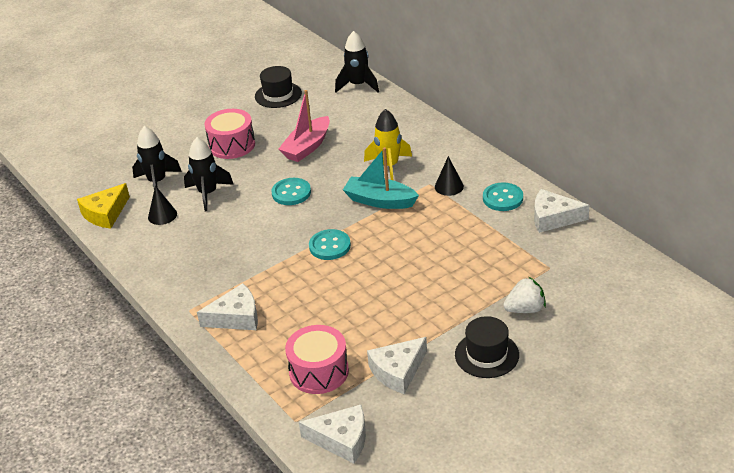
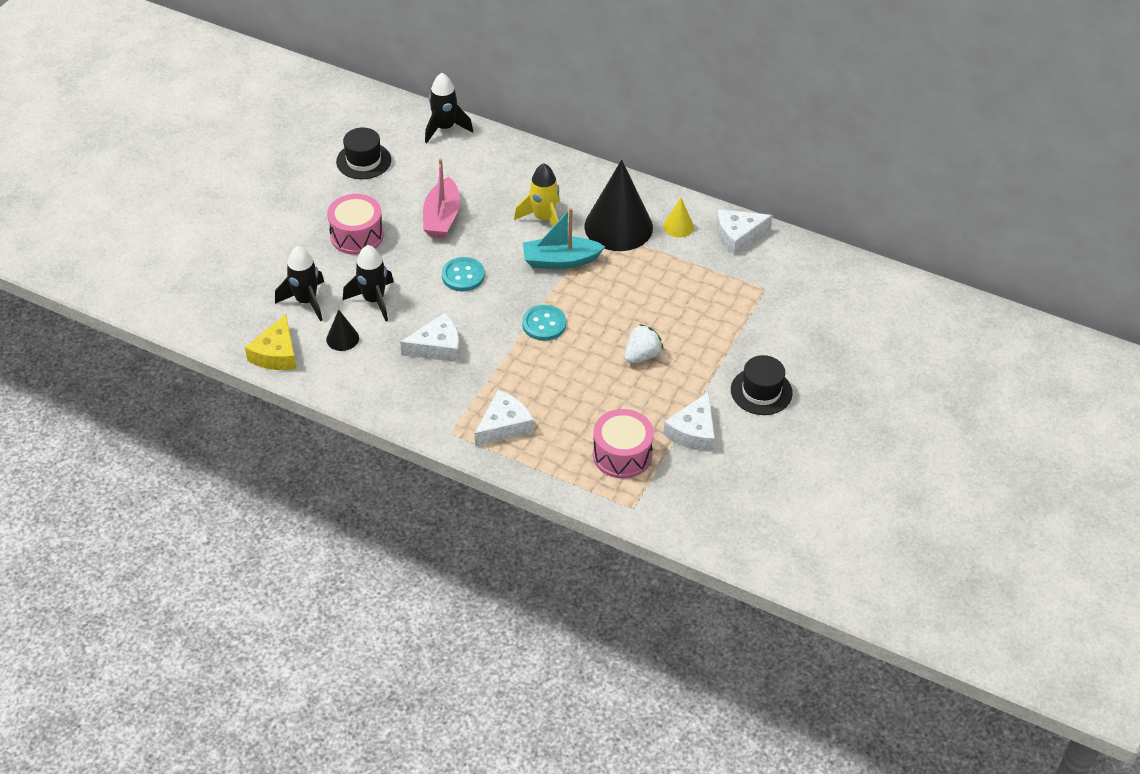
camera: 30 degrees left, 10 degrees up
white cheese [299,405,366,464] -> white cheese moved to [400,313,460,362]
black cone [435,156,464,196] -> black cone [584,160,653,251], size x2.23
turquoise button [483,182,523,211] -> yellow cone [663,198,694,237]
white strawberry [503,277,546,313] -> white strawberry moved to [625,324,664,363]

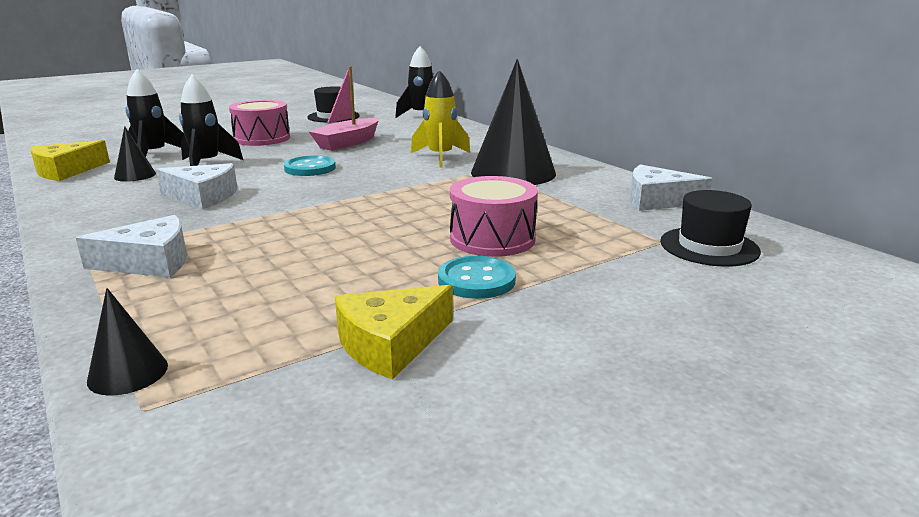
camera: 30 degrees right, 25 degrees down
turquoise button [522,305,566,341] -> turquoise button moved to [438,256,516,299]
turquoise boat [523,208,605,269] -> none
pink drum [593,409,654,479] -> pink drum moved to [450,176,538,257]
white strawberry [625,324,664,363] -> none
yellow cone [663,198,694,237] -> none
white cheese [663,392,715,452] -> yellow cheese [335,285,453,380]
black hat [731,355,793,415] -> black hat moved to [660,190,761,267]
none -> black cone [87,288,168,396]

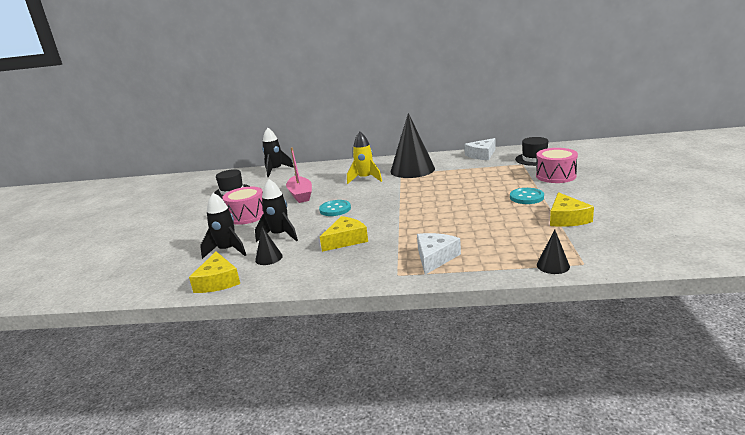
camera: 50 degrees left, 0 degrees up
white cheese [156,163,237,209] -> yellow cheese [320,216,368,252]
pink drum [450,176,538,257] -> pink drum moved to [536,148,578,183]

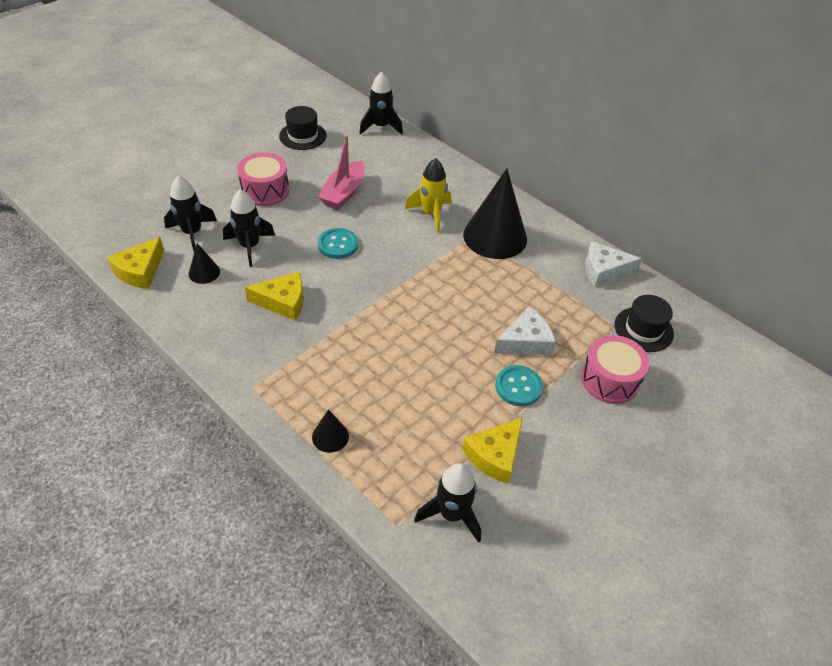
camera: 35 degrees right, 25 degrees up
white cheese [417,233,461,275] -> white cheese moved to [494,307,556,355]
black cone [537,230,570,274] -> black cone moved to [312,409,349,453]
none -> black rocket [414,463,481,543]

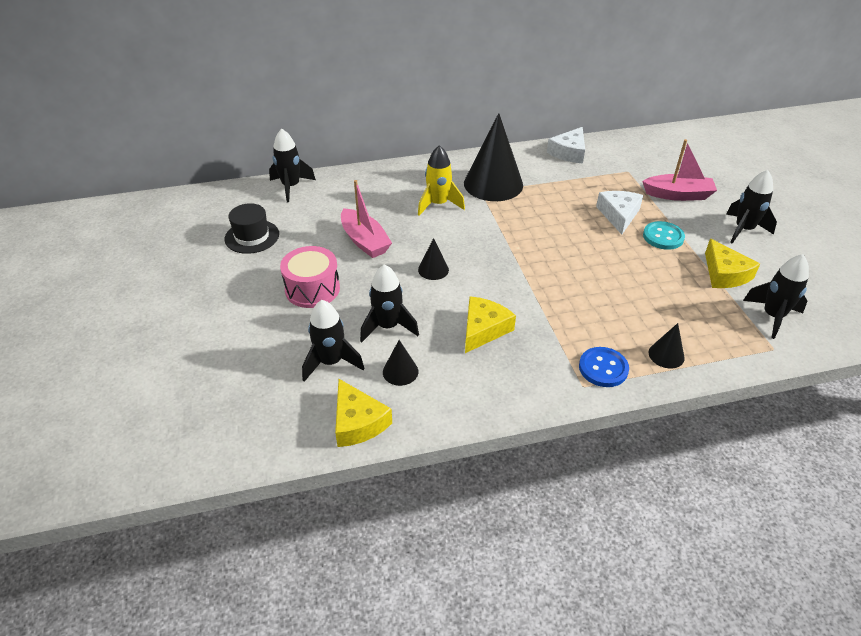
camera: 55 degrees left, 5 degrees down
turquoise button [318,228,358,259] -> black cone [418,238,449,280]
pink drum [581,335,649,404] -> pink boat [642,139,717,201]
black hat [614,295,674,352] -> none
none -> blue button [579,347,629,387]
none -> black rocket [726,170,777,244]

